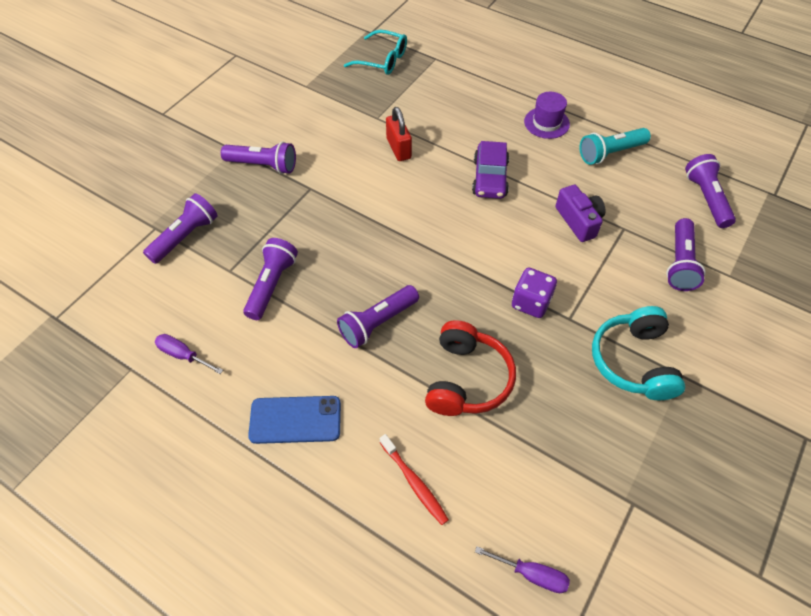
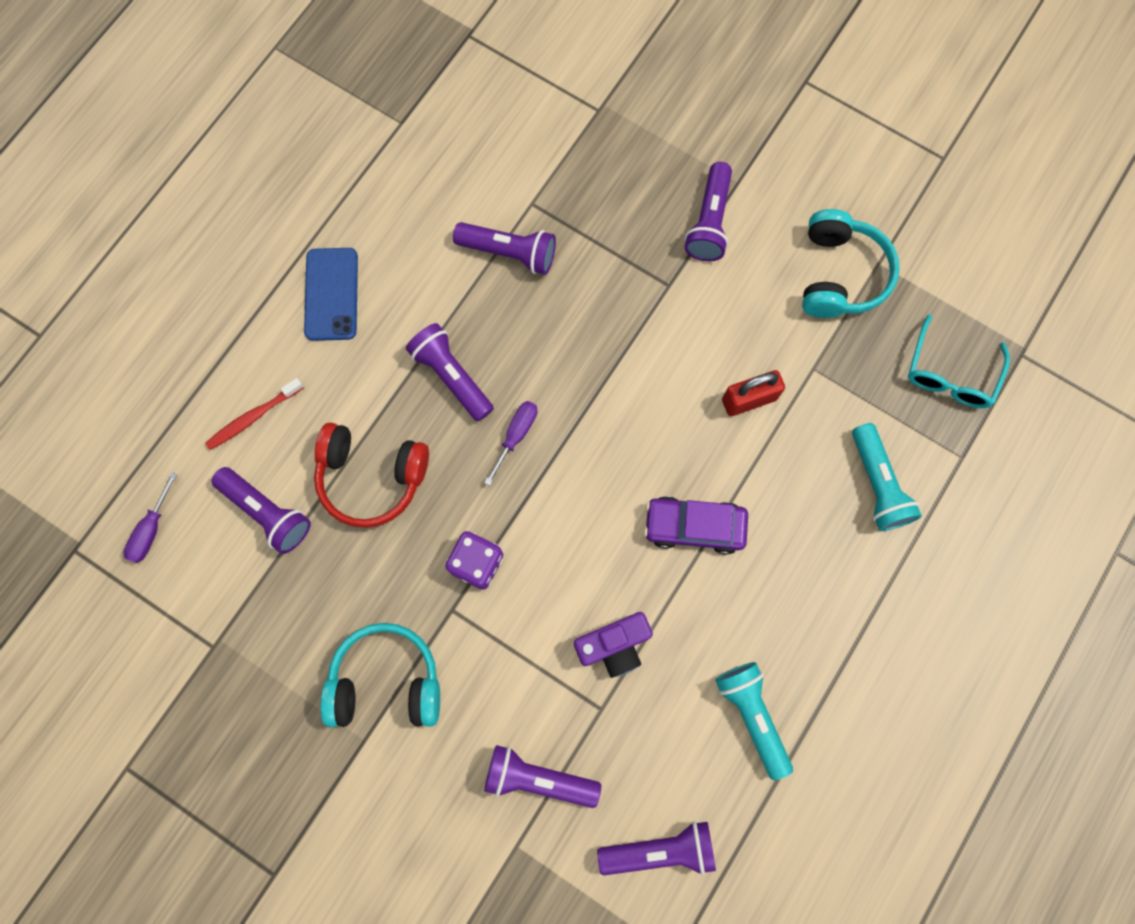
camera: 90 degrees right, 20 degrees up
purple flashlight [143,193,218,264] -> purple flashlight moved to [211,467,311,554]
purple screwdriver [155,334,223,374] -> purple screwdriver moved to [484,401,537,486]
purple hat [524,92,570,139] -> none
none -> turquoise headphones [802,209,900,318]
none -> turquoise flashlight [852,423,922,531]

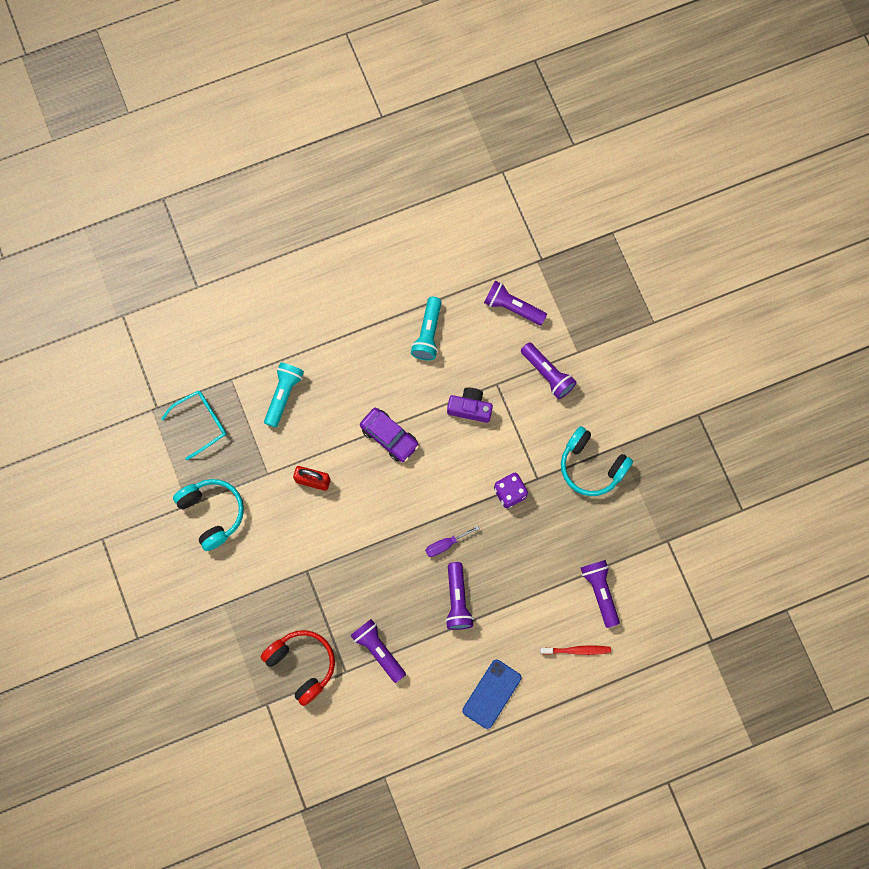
camera: 145 degrees left, 0 degrees up
purple screwdriver [124,472,177,563] -> none
red headphones [314,423,429,528] -> red headphones moved to [261,630,335,706]
purple flashlight [685,162,732,261] -> none
turquoise headphones [802,209,900,318] -> turquoise headphones turned 105 degrees clockwise [173,479,244,551]

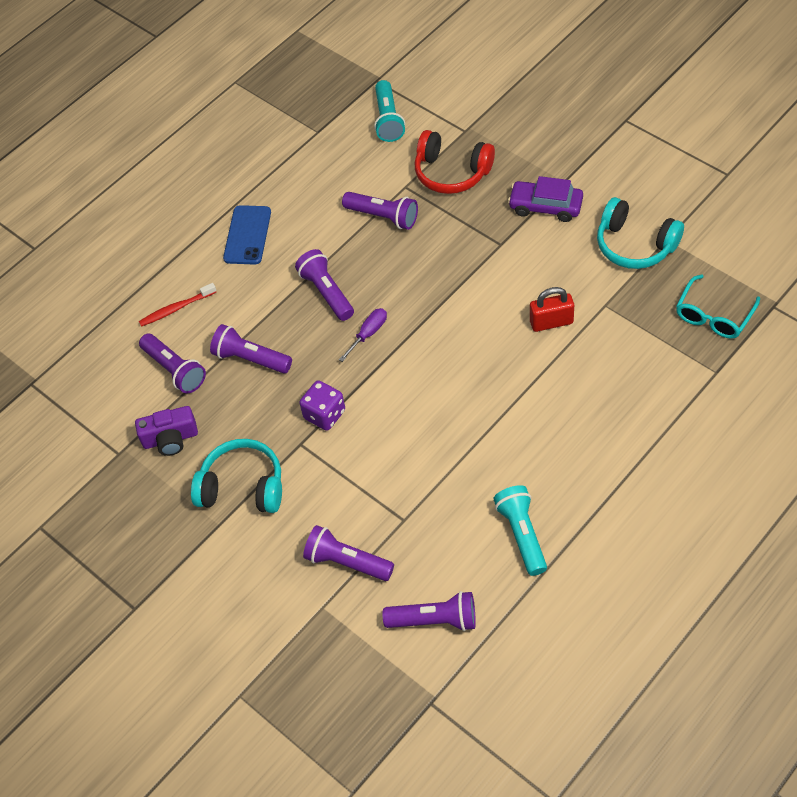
camera: 160 degrees right, 20 degrees down
turquoise flashlight [264,362,304,428] -> turquoise flashlight moved to [374,80,405,142]
purple car [360,408,419,462] -> purple car moved to [508,176,583,222]
purple camera [447,387,493,423] -> purple camera moved to [135,406,198,456]
none -> purple flashlight [210,324,292,373]

